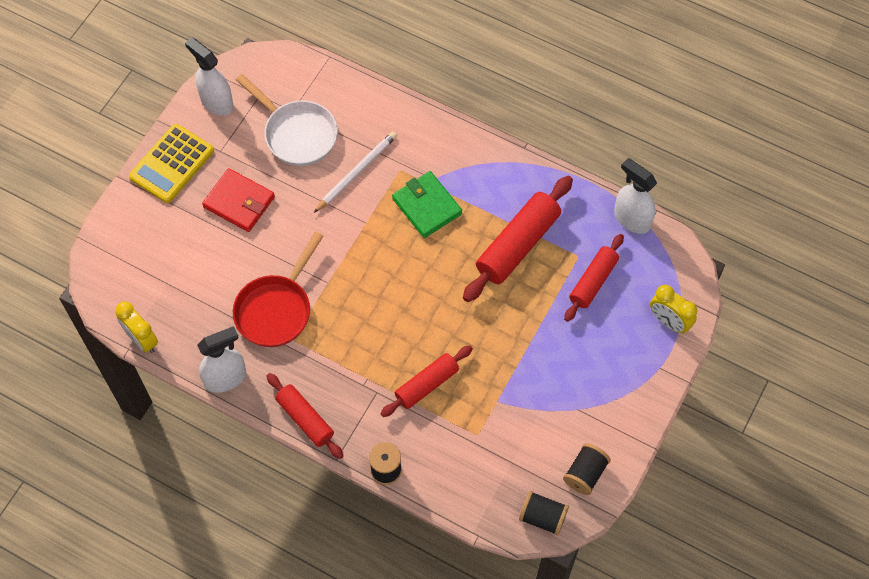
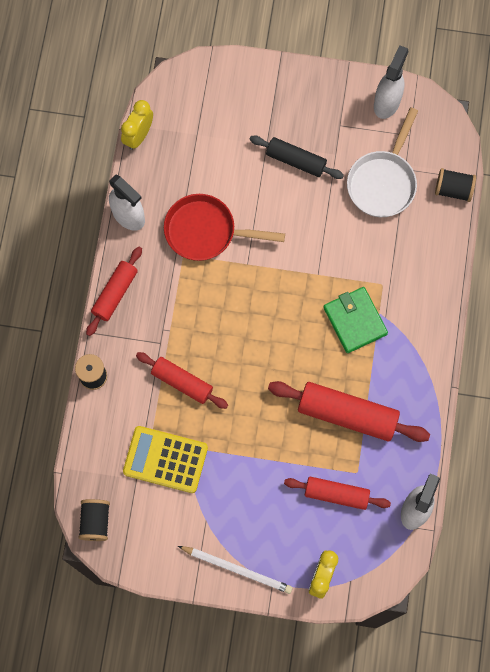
camera: 70 degrees right, 10 degrees up
yellow calculator [129,124,214,203] -> yellow calculator moved to [123,426,208,493]
red wallet [202,168,275,232] -> black rolling pin [249,136,344,179]
white pencil [314,131,397,213] -> white pencil moved to [178,546,293,594]
green wallet [392,171,462,238] -> green wallet turned 60 degrees counterclockwise [323,287,388,353]
black spool [563,443,611,495] -> black spool moved to [435,168,476,202]

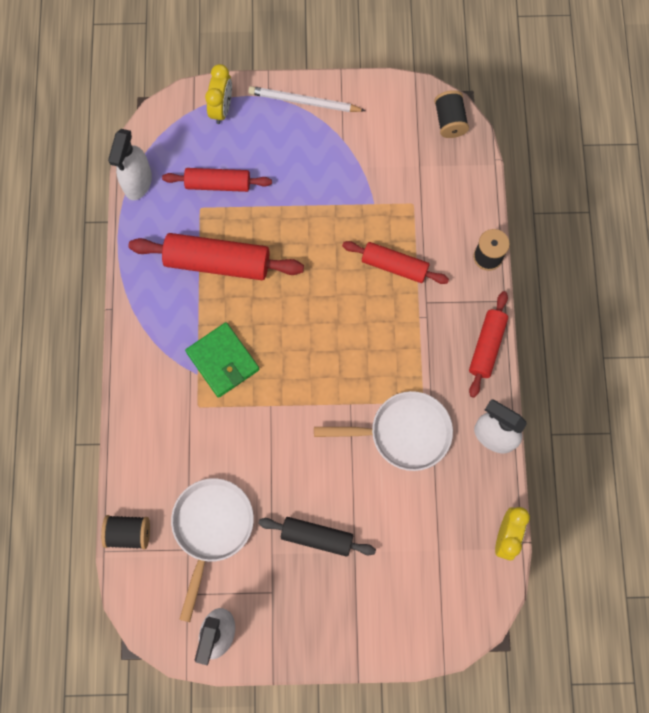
camera: 170 degrees right, 0 degrees up
yellow calculator [123,426,208,493] -> none
red pan [164,194,285,261] -> white pan [314,391,453,471]

